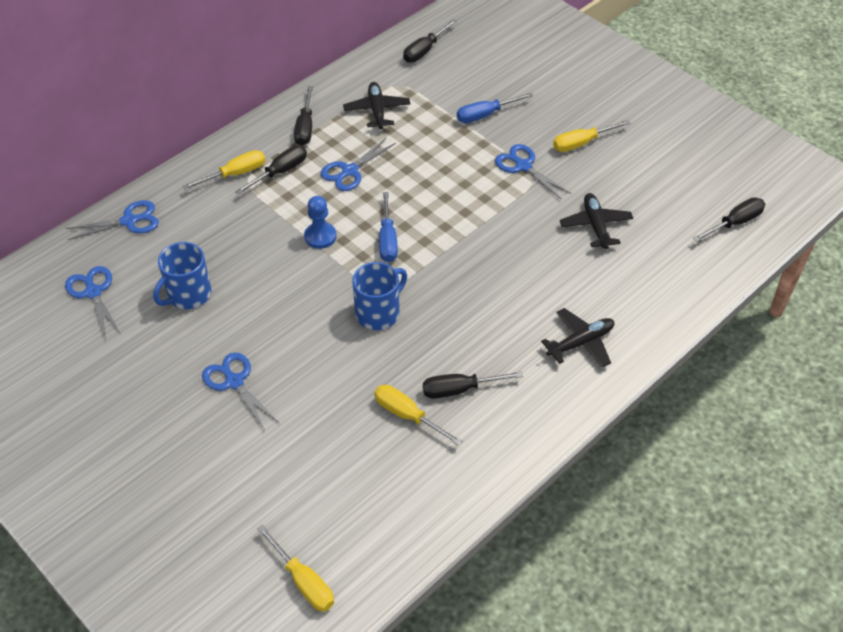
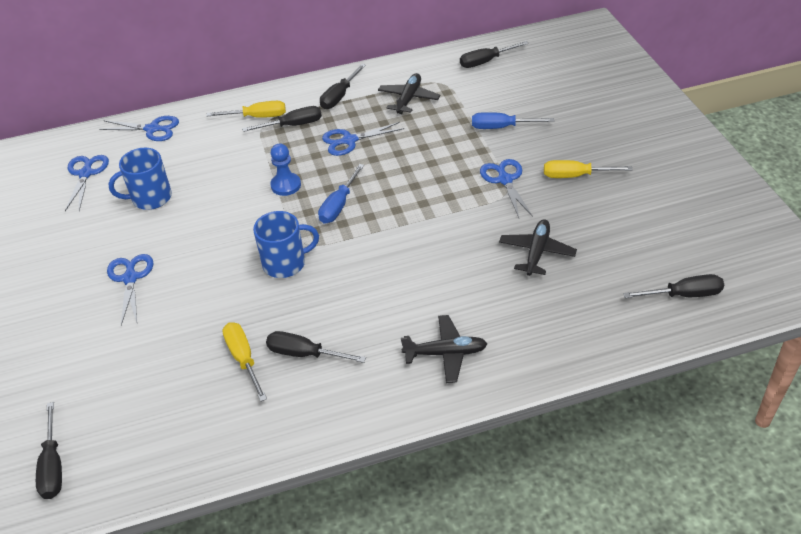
camera: 30 degrees right, 5 degrees down
yellow screwdriver [257,525,334,611] -> black screwdriver [36,402,62,499]

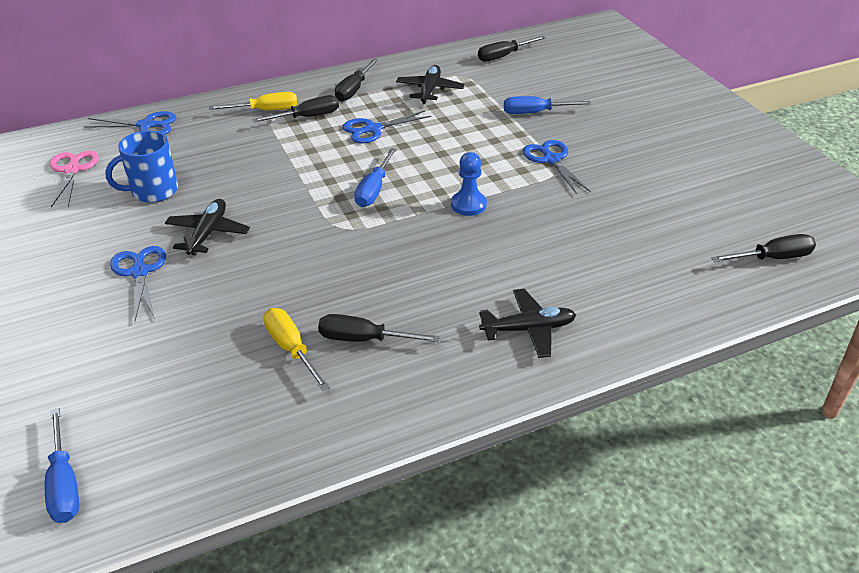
camera: 10 degrees left, 5 degrees down
black screwdriver [36,402,62,499] -> blue screwdriver [45,408,79,523]
blue scissors [65,155,109,211] -> pink scissors [50,151,99,207]
blue mug [253,211,319,278] -> none
blue pawn [270,144,301,196] -> blue pawn moved to [451,152,487,216]
black plane [499,219,577,276] -> black plane moved to [165,199,250,255]
yellow screwdriver [544,160,633,178] -> none

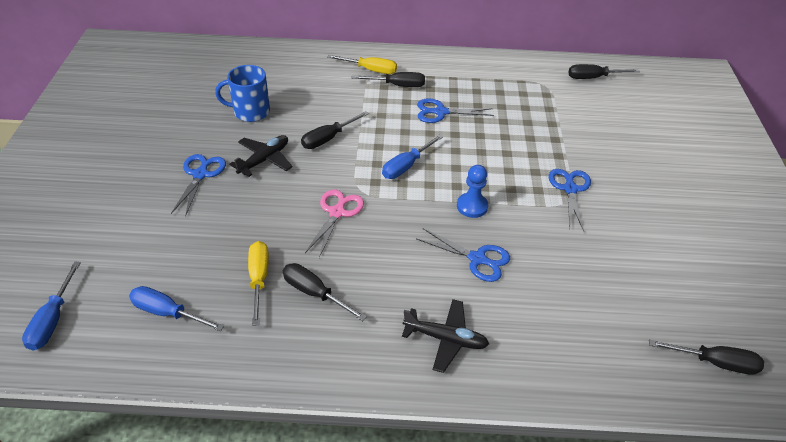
camera: 25 degrees right, 5 degrees up
pink scissors [50,151,99,207] -> pink scissors moved to [305,189,364,258]
blue scissors [84,111,177,135] -> blue scissors moved to [417,228,510,282]
black screwdriver [335,58,378,102] -> black screwdriver moved to [301,111,369,149]
black plane [396,65,465,104] -> none
blue screwdriver [504,96,591,114] -> blue screwdriver moved to [129,286,224,331]

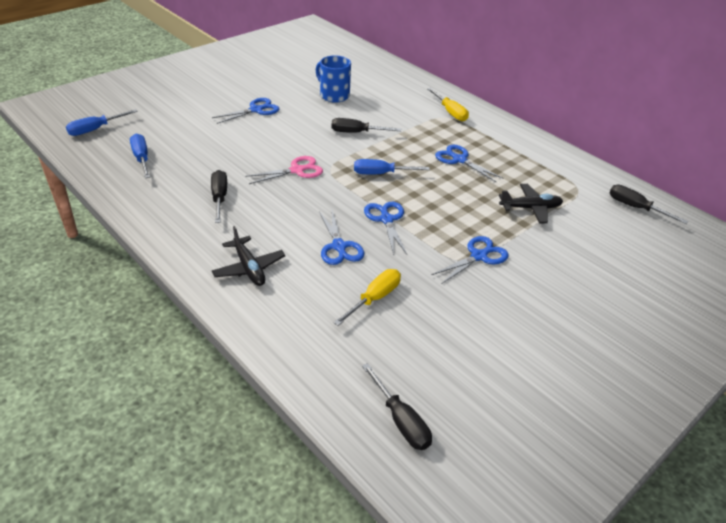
camera: 45 degrees right, 5 degrees down
black plane [229,135,293,177] -> black plane moved to [499,184,563,224]
yellow screwdriver [248,241,269,326] -> yellow screwdriver moved to [333,269,401,326]
black screwdriver [351,72,425,87] -> none
blue pawn [457,165,488,218] -> blue scissors [364,202,407,255]

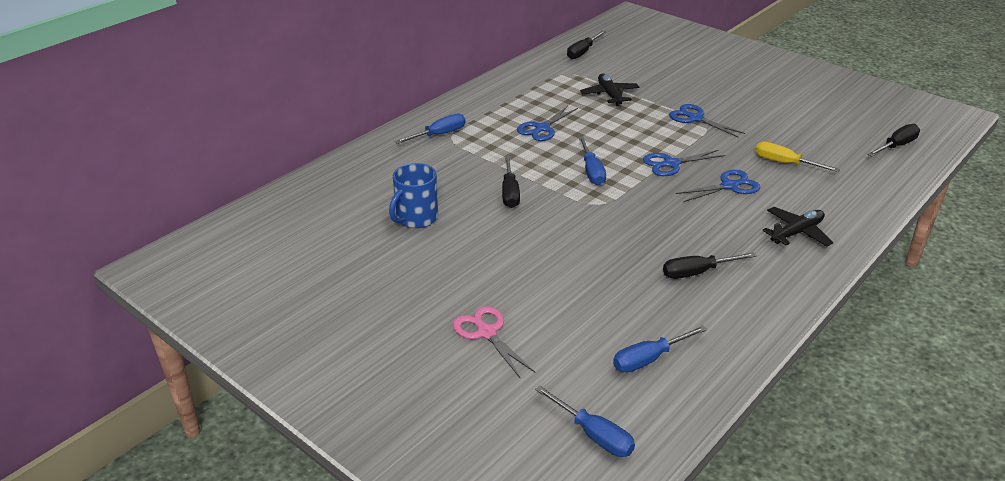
camera: 95 degrees left, 5 degrees down
blue scissors [212,98,279,124] -> none
pink scissors [245,156,323,184] -> pink scissors moved to [453,306,535,378]
yellow screwdriver [427,88,469,121] -> blue screwdriver [394,113,465,144]

